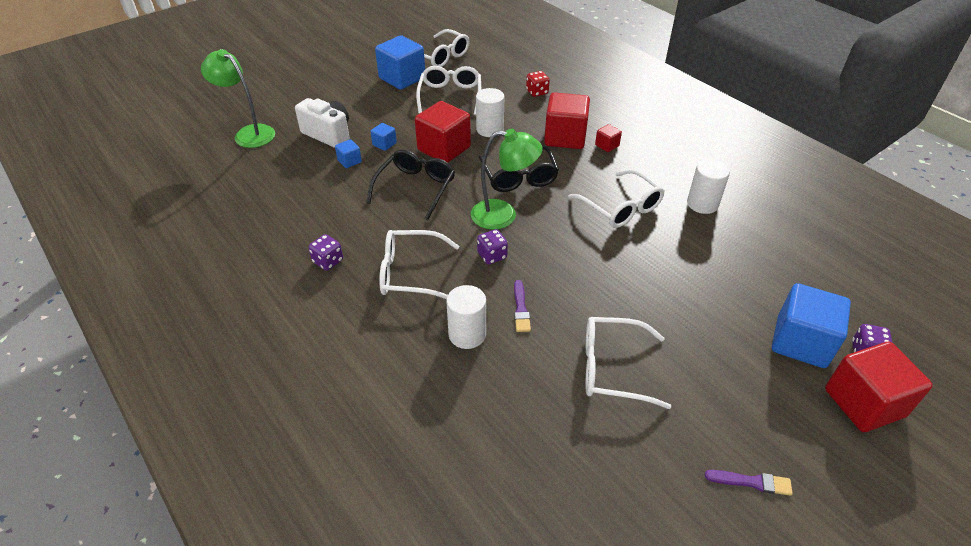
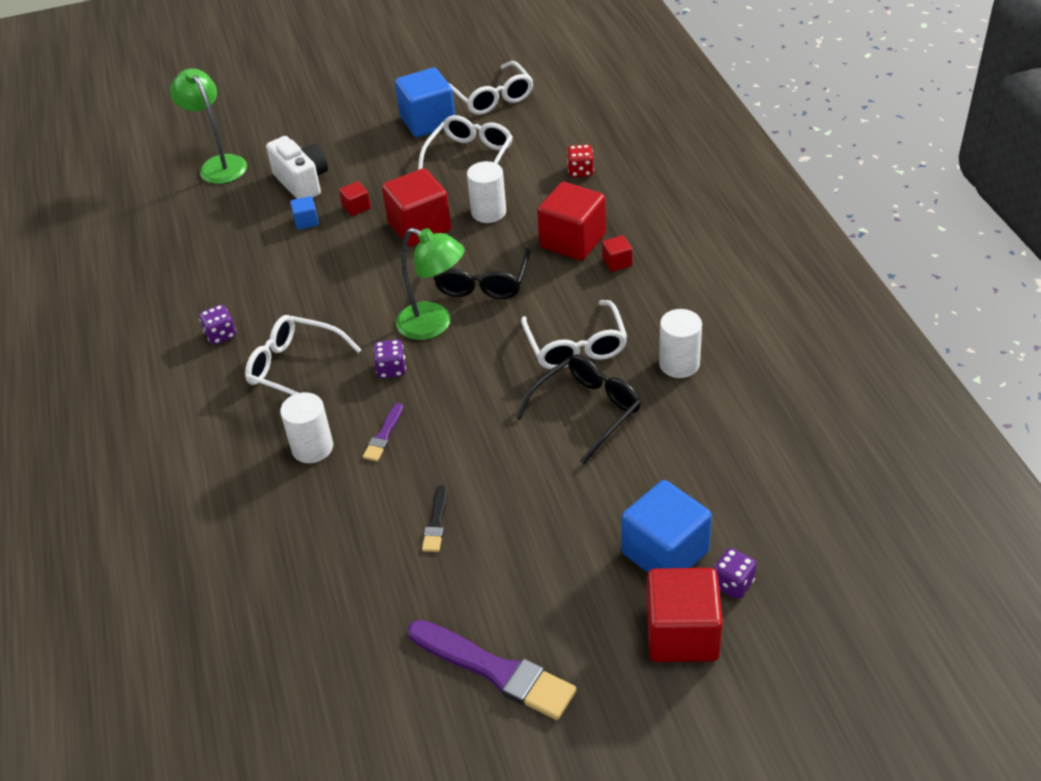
camera: 25 degrees right, 0 degrees up
black glasses [366,149,455,220] -> black glasses moved to [516,354,641,464]
blue cube [370,123,397,151] -> red cube [339,181,371,216]
white glasses [585,317,671,409] -> black brush [422,485,447,552]
purple brush [705,470,793,496] -> purple brush [408,620,576,720], size x2.04

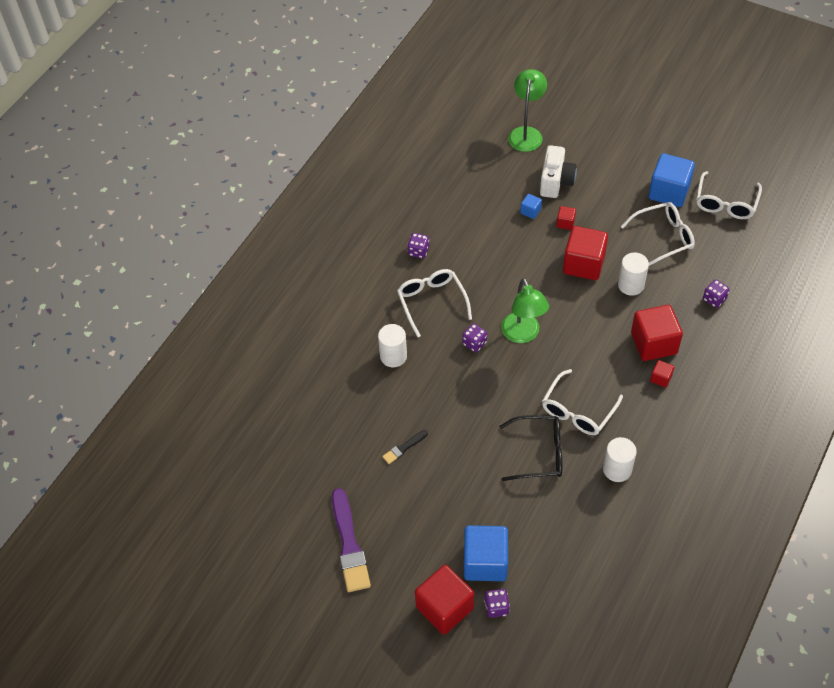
camera: 45 degrees right, 10 degrees up
purple brush [363,403,403,462] -> none
black glasses [433,248,531,299] -> none
red dice [567,144,594,177] -> purple dice [703,280,730,308]

